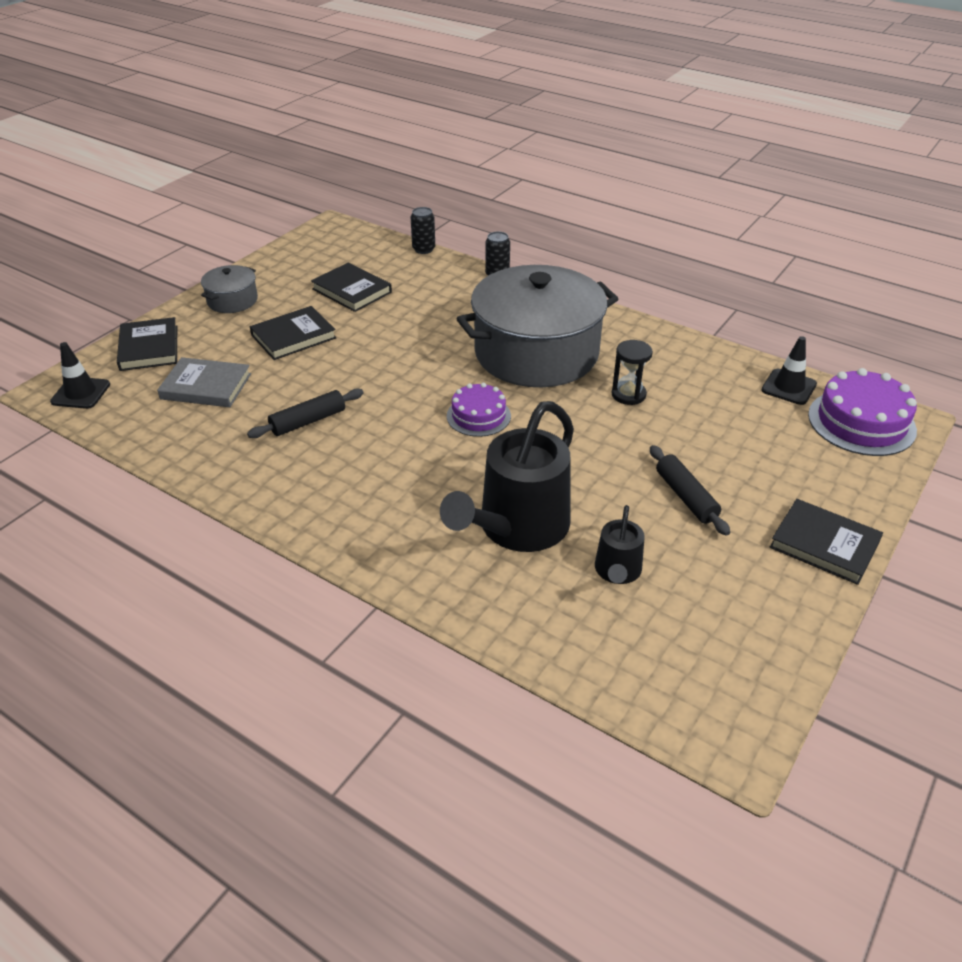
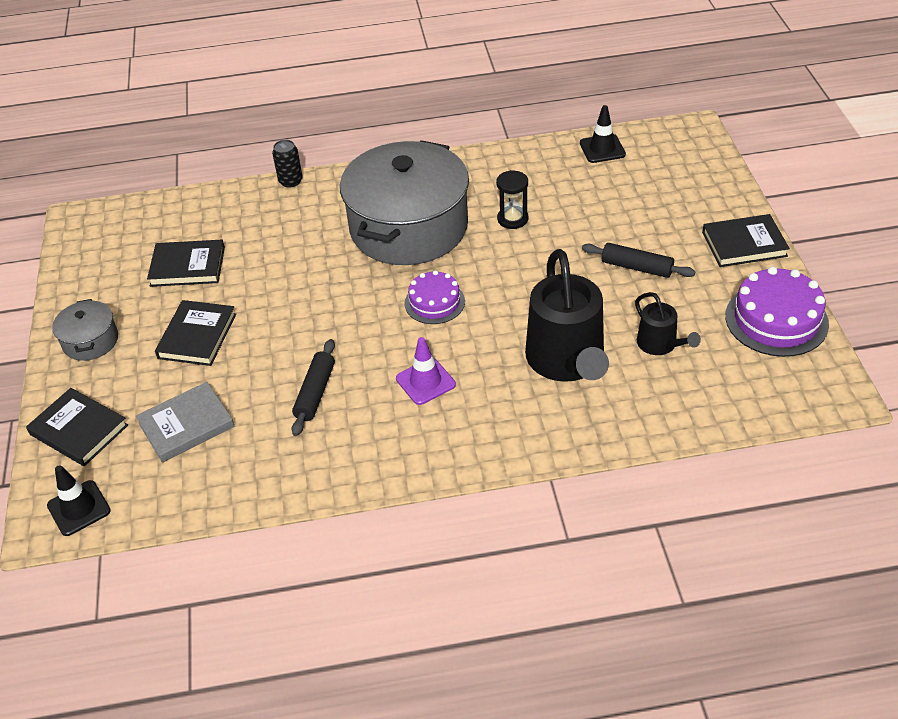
camera: 40 degrees left, 5 degrees up
black can [411,207,435,254] -> none
purple cake [808,368,917,456] -> purple cake moved to [725,267,829,357]
none -> purple traffic cone [396,337,456,405]

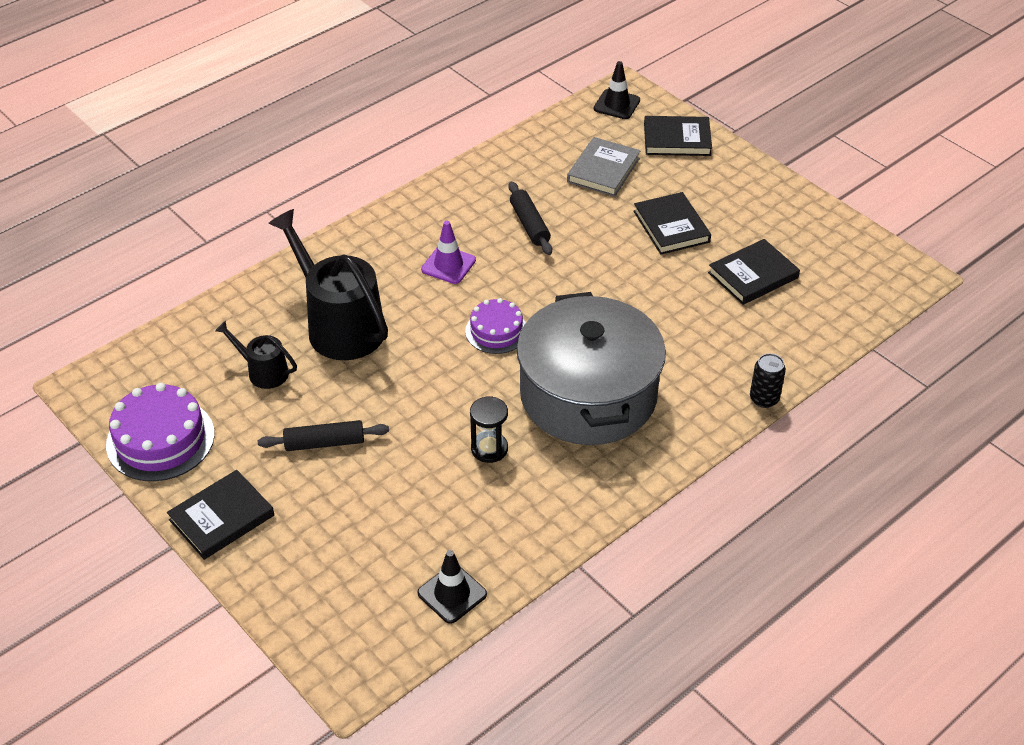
camera: 145 degrees right, 0 degrees up
grey pot [52,299,118,361] -> none

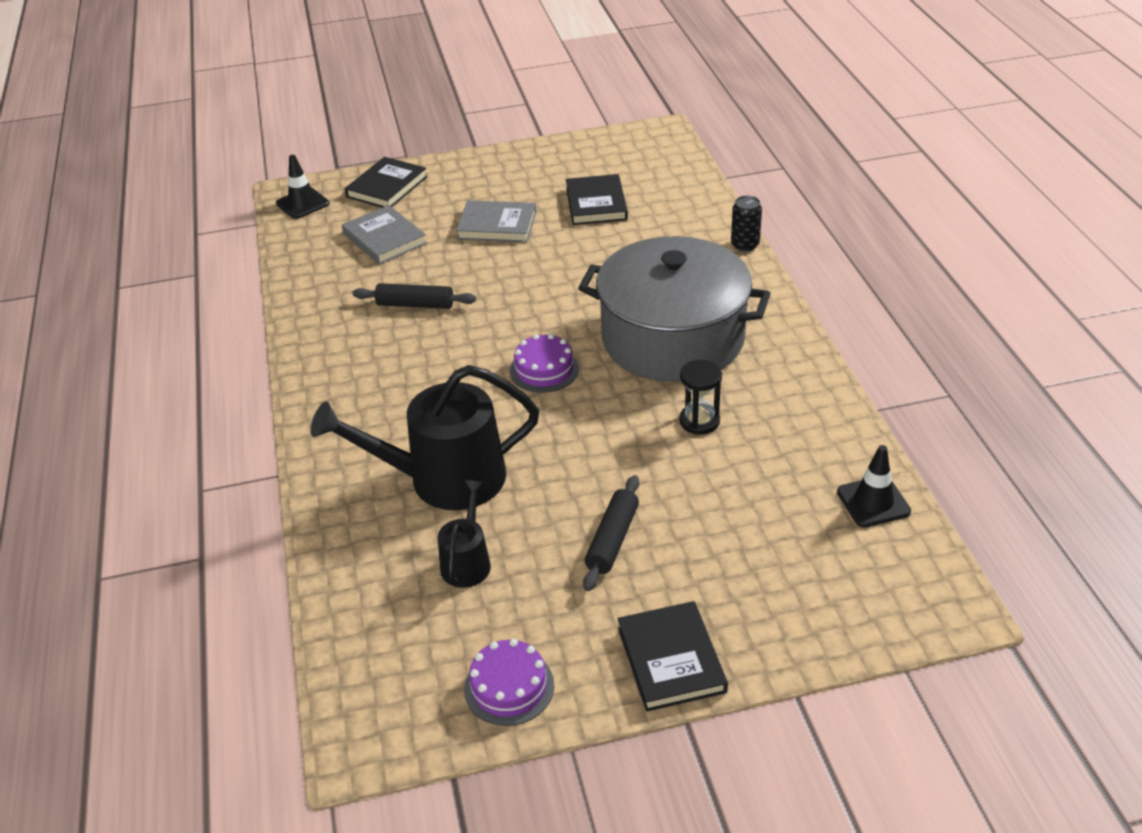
camera: 60 degrees left, 5 degrees down
purple cake [106,383,215,481] -> purple cake [464,639,554,726], size x0.63
black watering can [215,320,297,389] -> black watering can turned 135 degrees clockwise [438,480,491,588]
purple traffic cone [421,221,476,284] -> none
black book [633,192,711,255] -> grey book [456,200,536,243]

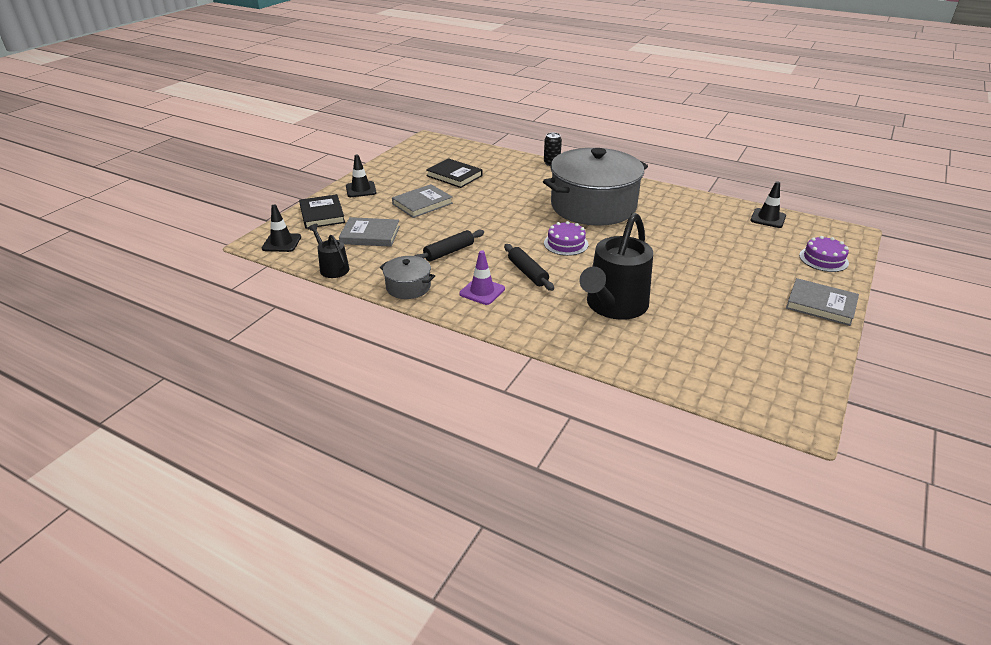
camera: 50 degrees left, 5 degrees down
black watering can [438,480,491,588] -> black watering can moved to [308,224,350,278]
purple cake [464,639,554,726] -> purple cake moved to [799,236,849,272]
black rolling pin [583,475,639,591] -> black rolling pin moved to [504,244,554,291]
black book [618,601,728,712] -> grey book [786,278,859,326]
black hourglass [679,360,722,435] -> none
none -> black traffic cone [346,154,376,197]
none -> grey pot [380,256,435,299]
none -> purple traffic cone [459,250,505,305]

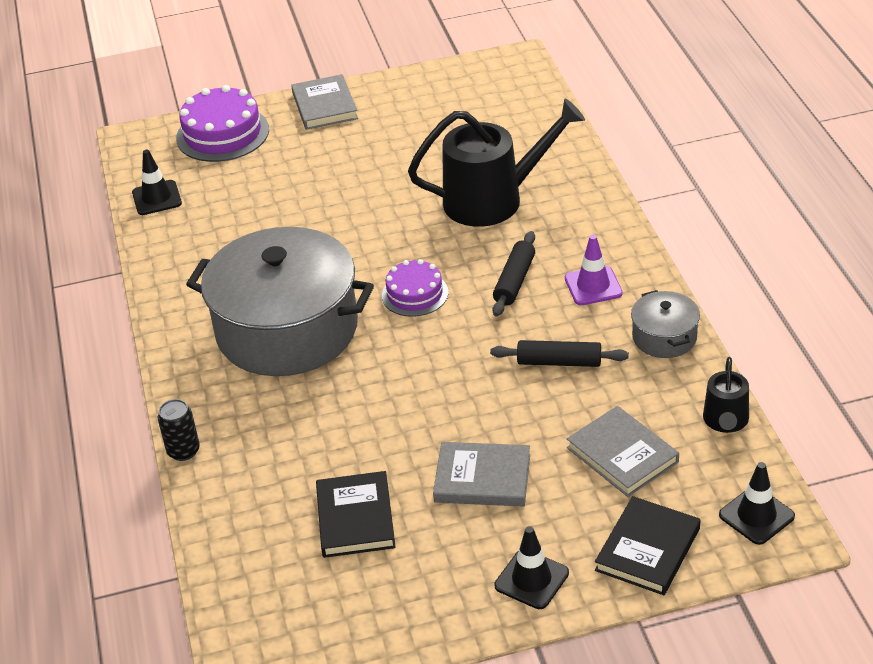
camera: 130 degrees left, 5 degrees up
purple cake [799,236,849,272] -> purple cake [176,85,269,162], size x1.59

